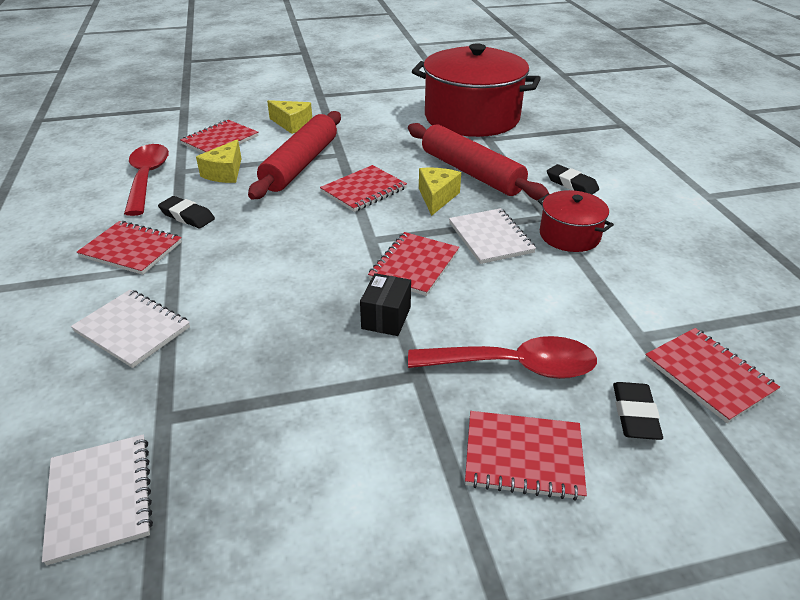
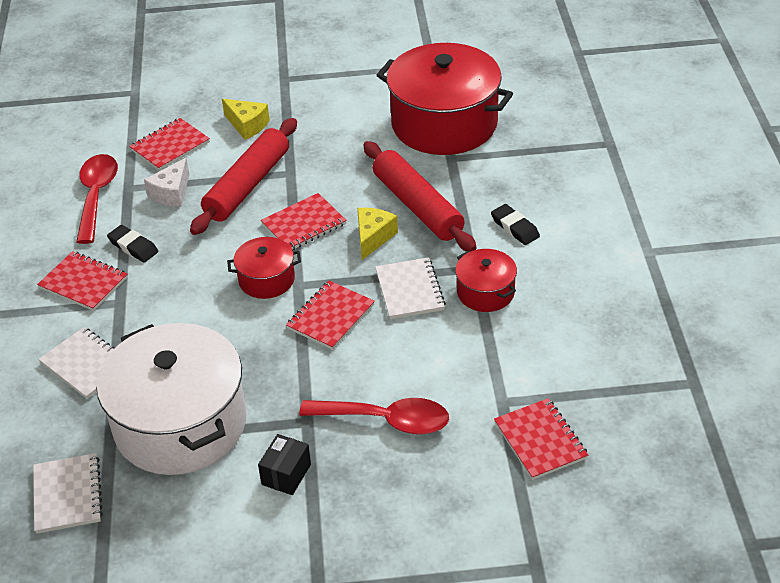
camera: 10 degrees right, 5 degrees up
yellow cheese [196,139,241,183] -> white cheese [144,158,189,207]
black box [360,273,411,336] -> black box moved to [258,434,311,495]
red notebook [465,411,587,501] -> none
black eraser [613,382,663,440] -> none
none -> white pot [96,323,246,475]
none -> red pot [227,237,301,299]

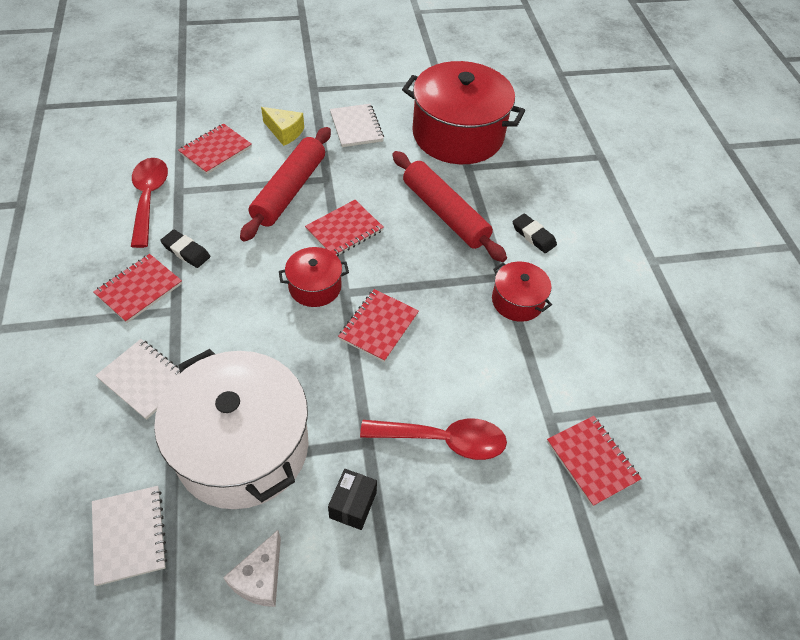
camera: 10 degrees left, 10 degrees up
red notebook [37,251,128,311] -> red notebook turned 75 degrees counterclockwise [93,254,182,323]
white cheese [144,158,189,207] -> white cheese moved to [223,530,281,607]
yellow cheese [357,208,398,260] -> none
white notebook [375,257,446,319] -> white notebook moved to [330,104,384,147]

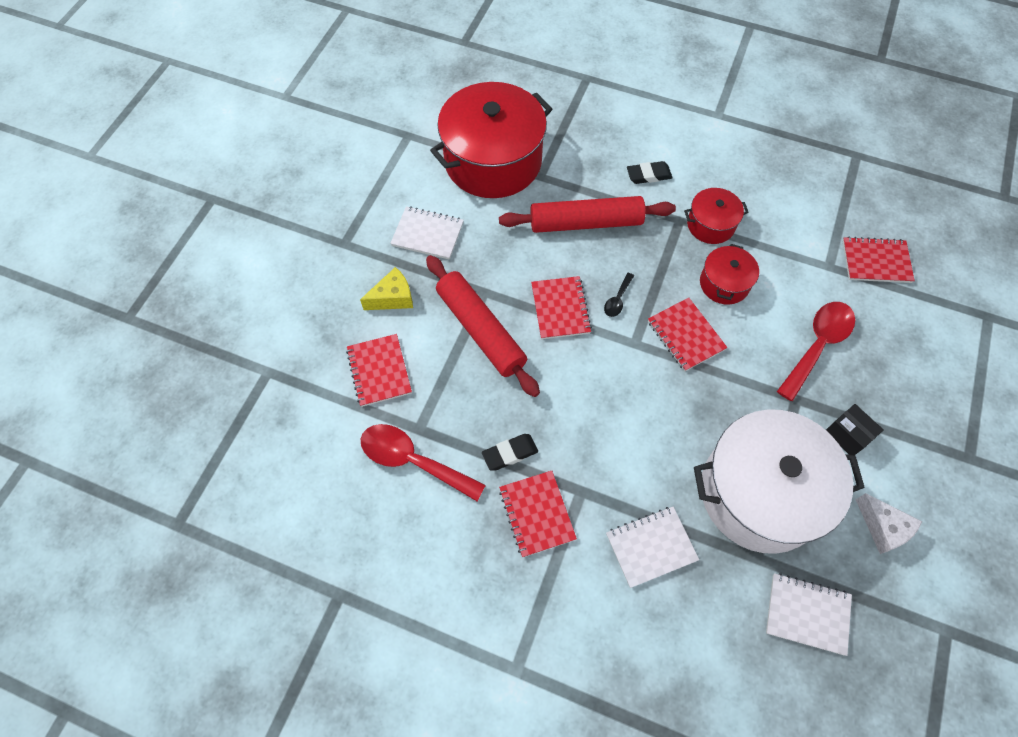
camera: 55 degrees left, 10 degrees up
red pot [279,247,349,307] -> red pot moved to [700,244,759,305]
none -> black spoon [604,273,634,317]

